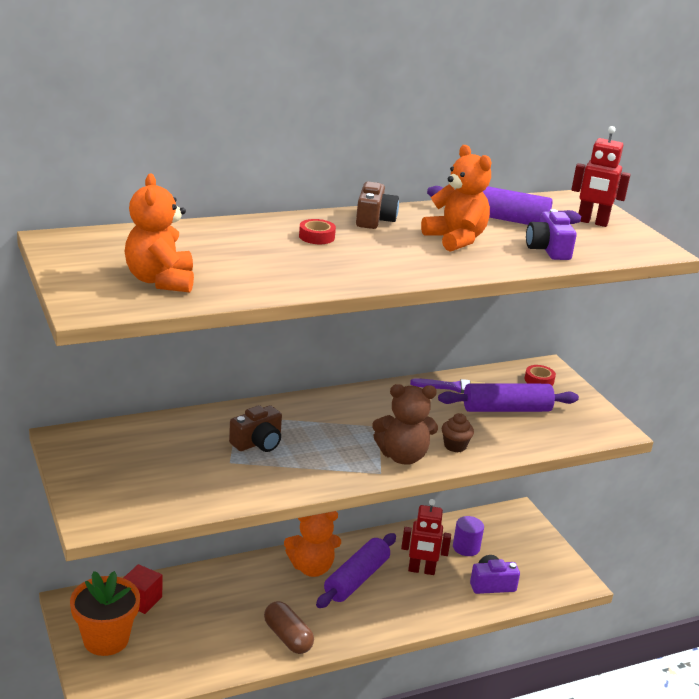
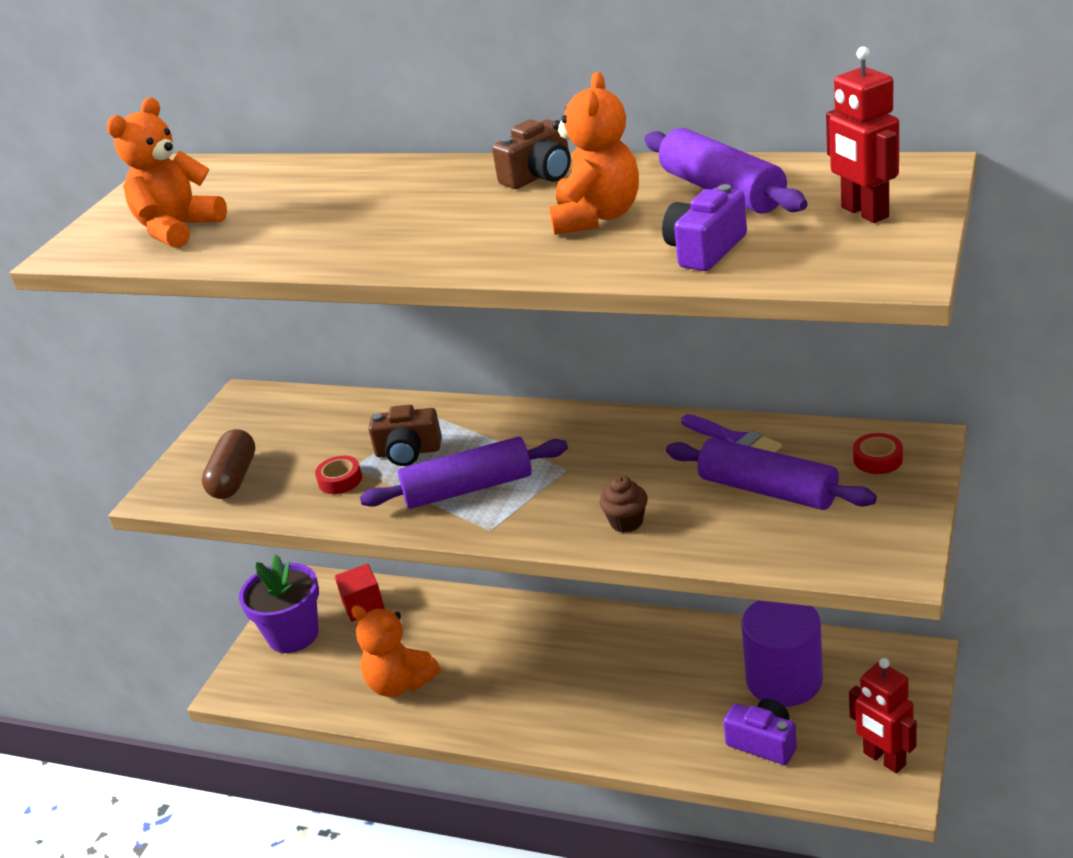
camera: 50 degrees right, 5 degrees up
orange flower pot [70,571,140,656] -> purple flower pot [239,554,319,653]
brown capsule [264,601,314,654] -> brown capsule moved to [202,429,255,499]
orange teddy bear [284,511,341,577] -> orange teddy bear moved to [351,605,441,697]
red tape [299,219,336,244] -> red tape moved to [315,456,362,494]
purple rolling pin [316,533,396,608] -> purple rolling pin moved to [360,437,568,509]
brown teddy bear [372,384,438,465] -> none
red robot [401,499,451,575] -> red robot moved to [849,658,917,773]
purple cylinder [453,516,484,556] -> purple cylinder [741,600,823,707], size x1.83

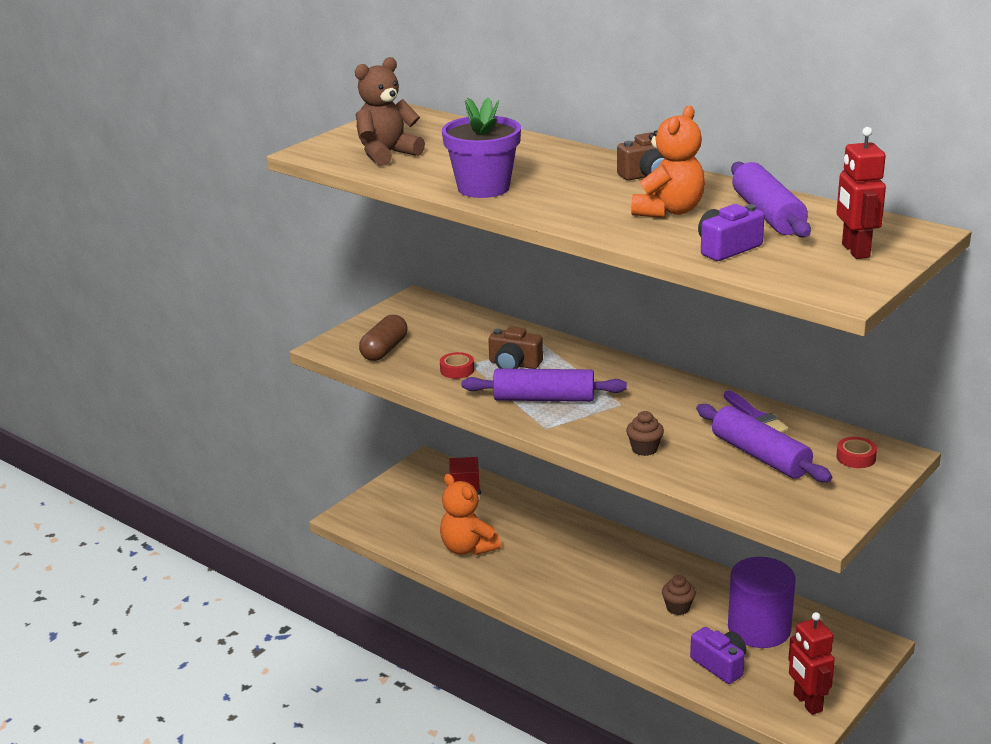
camera: 15 degrees right, 5 degrees down
orange teddy bear [107,97,227,248] -> brown teddy bear [355,57,425,166]
purple flower pot [239,554,319,653] -> purple flower pot moved to [442,97,521,198]
none -> brown cupcake [662,575,696,615]

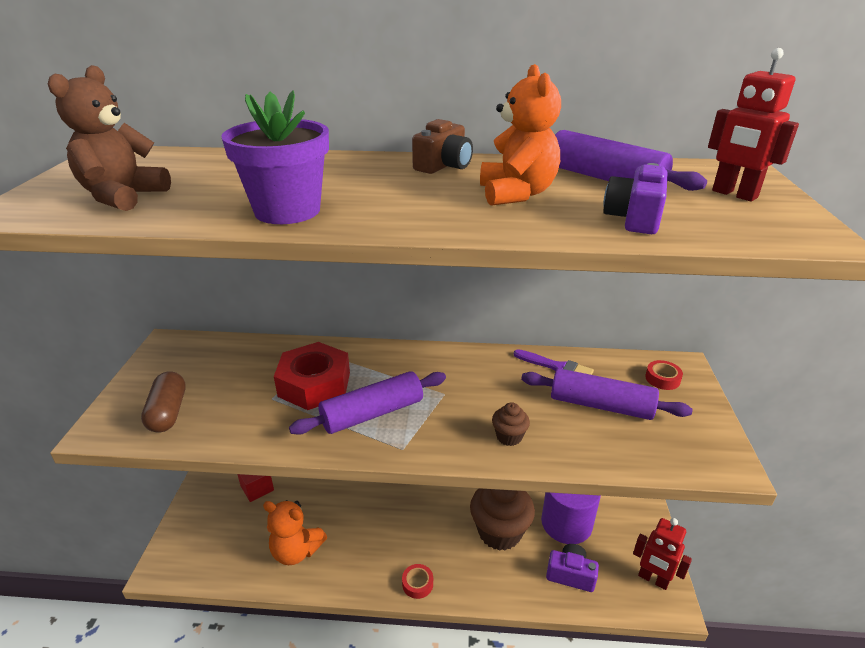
camera: 35 degrees left, 5 degrees up
red tape [440,352,474,379] -> red tape moved to [402,564,433,599]
brown camera [488,326,543,369] -> red nut [274,342,350,410]
brown cupcake [662,575,696,615] -> brown cupcake [470,488,535,551], size x2.22

